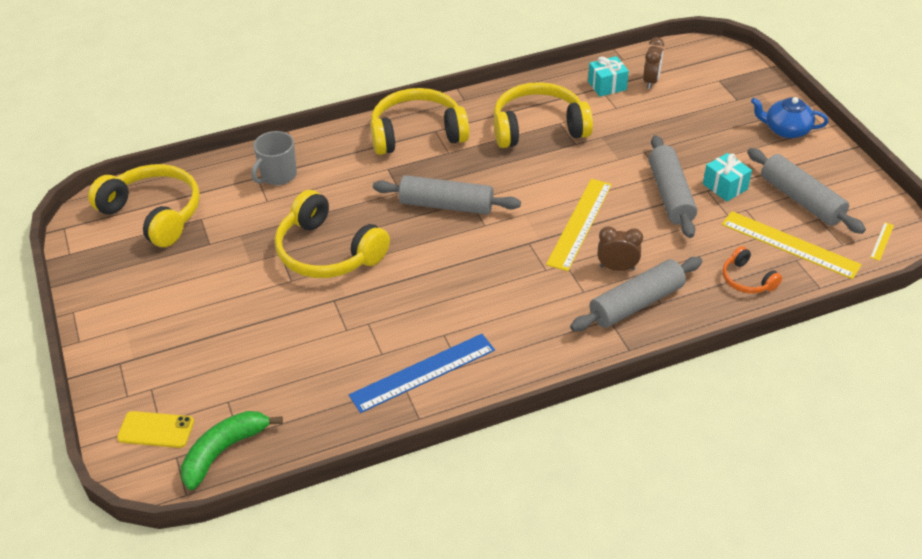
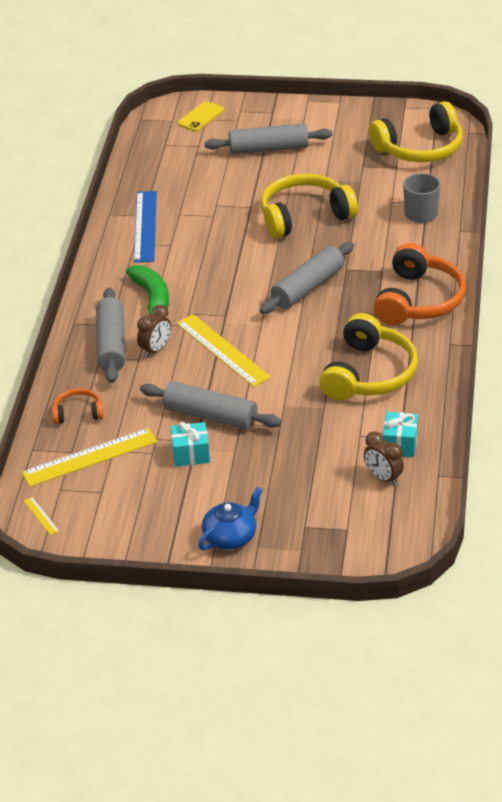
camera: 120 degrees right, 5 degrees down
green banana [181,411,283,490] -> green banana moved to [126,265,169,315]
yellow headphones [370,88,469,155] -> orange headphones [374,243,466,325]
grey rolling pin [747,148,866,234] -> grey rolling pin moved to [205,124,332,155]

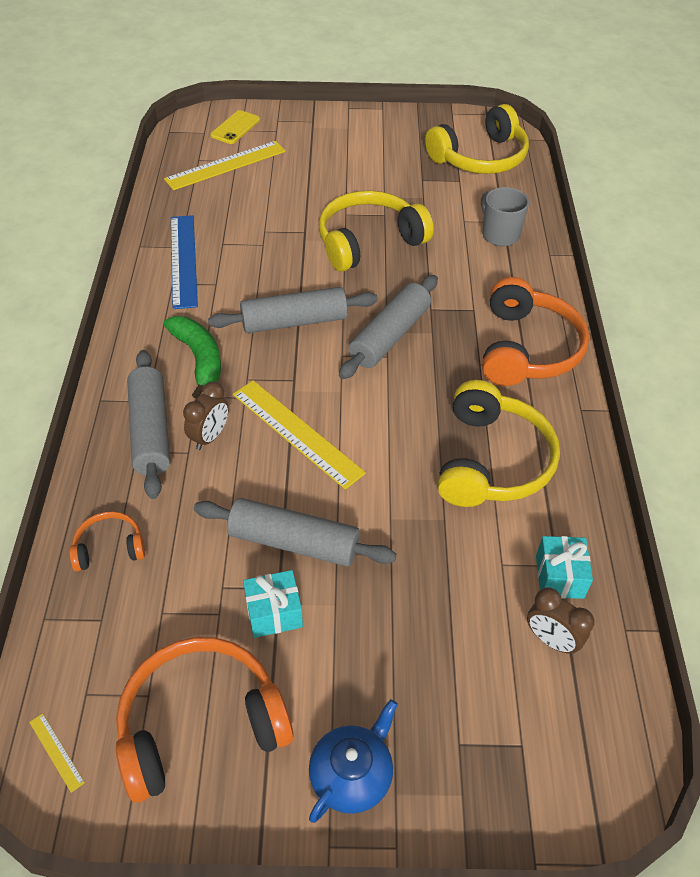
camera: 10 degrees left, 10 degrees up
yellow ruler [22,428,158,487] -> yellow ruler moved to [164,141,286,190]
grey rolling pin [205,124,332,155] -> grey rolling pin moved to [208,287,378,333]
none -> orange headphones [115,637,294,803]

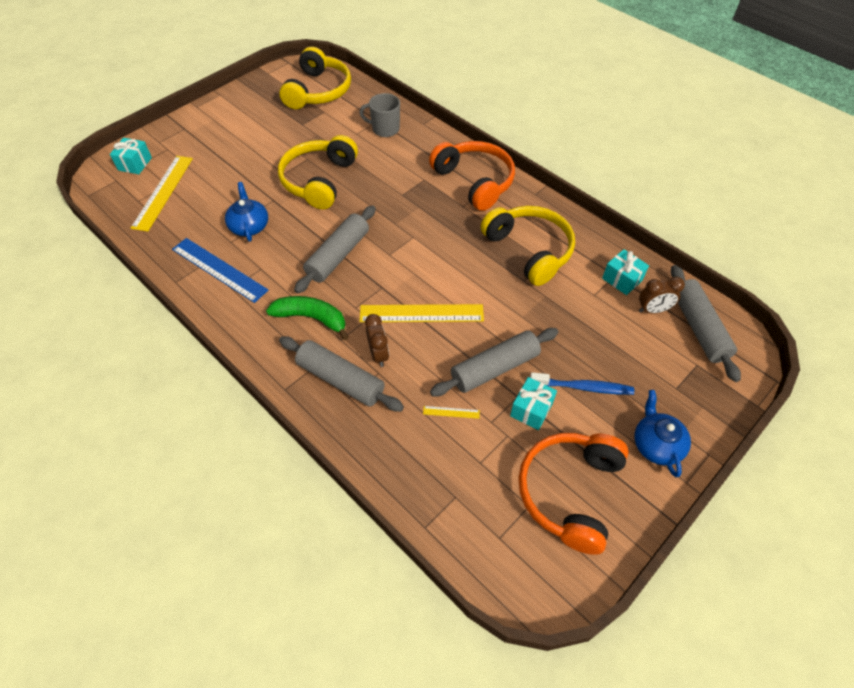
camera: 45 degrees left, 5 degrees up
yellow ruler [29,713,85,793] -> yellow ruler moved to [423,406,480,419]
orange headphones [69,511,145,571] -> none
yellow phone [210,110,260,144] -> turquoise gift [110,138,152,174]
grey rolling pin [339,275,438,379] -> grey rolling pin moved to [671,265,741,382]
none -> blue teapot [225,182,268,242]
none -> blue toothbrush [530,372,634,395]

